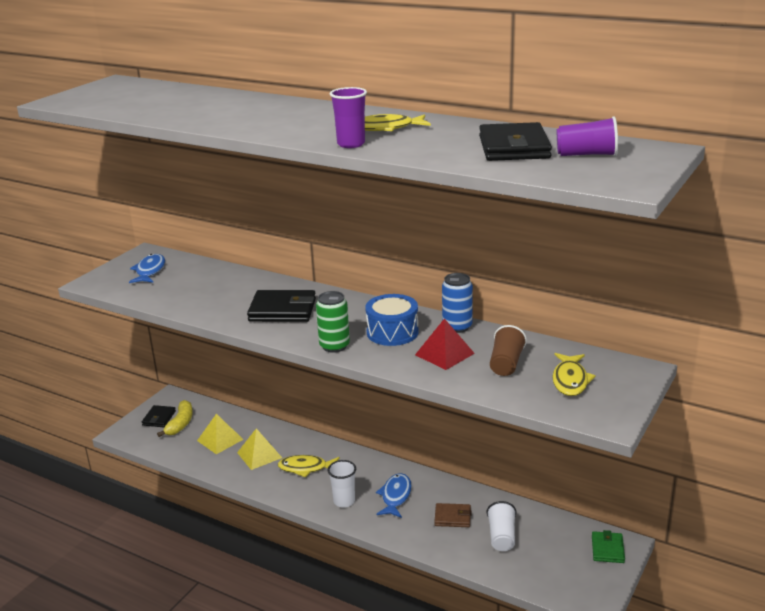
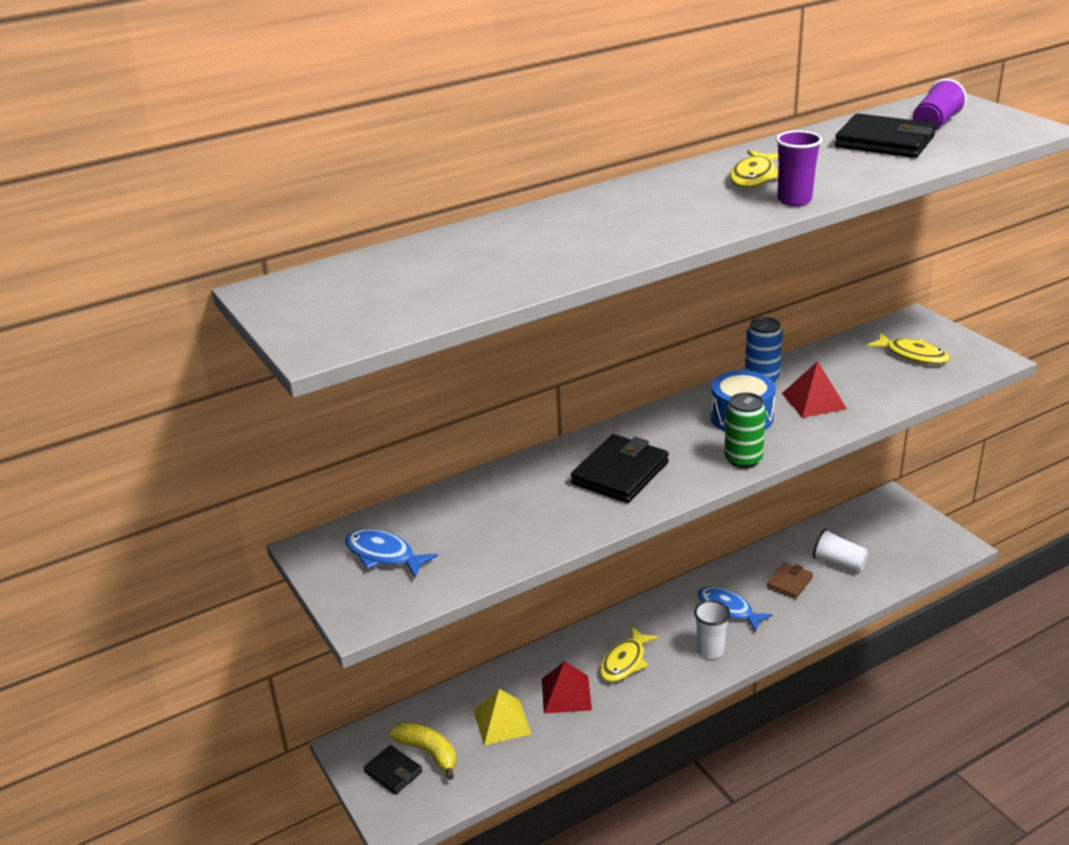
camera: 60 degrees left, 5 degrees up
yellow pyramid [237,428,282,470] -> red pyramid [542,661,592,714]
brown cup [490,325,527,376] -> none
green wallet [592,530,625,563] -> none

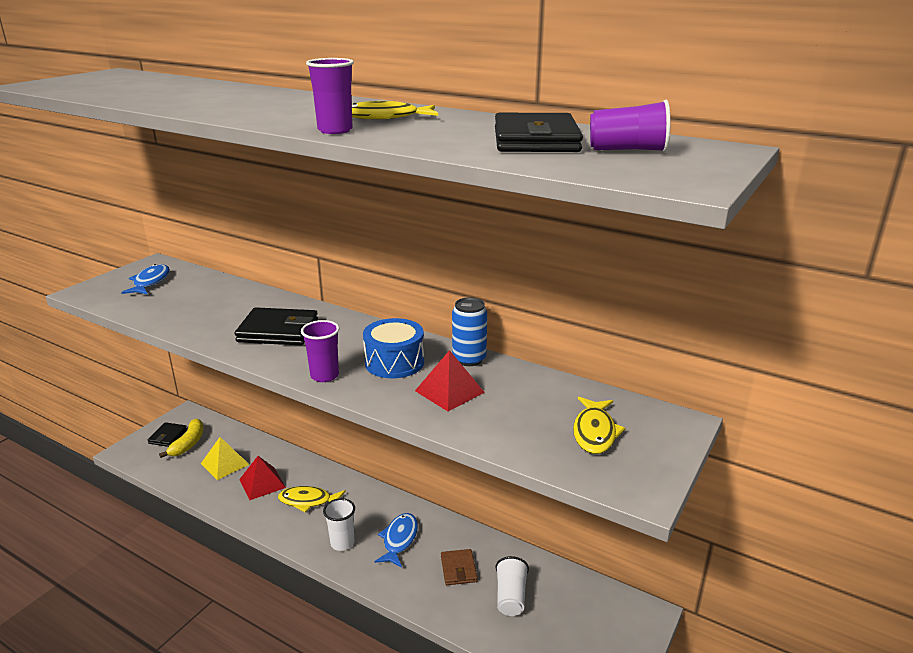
camera: 60 degrees right, 5 degrees down
green can [724,392,766,468] -> purple cup [301,320,339,382]
brown wallet [767,562,813,599] -> brown wallet turned 75 degrees clockwise [441,549,477,585]

